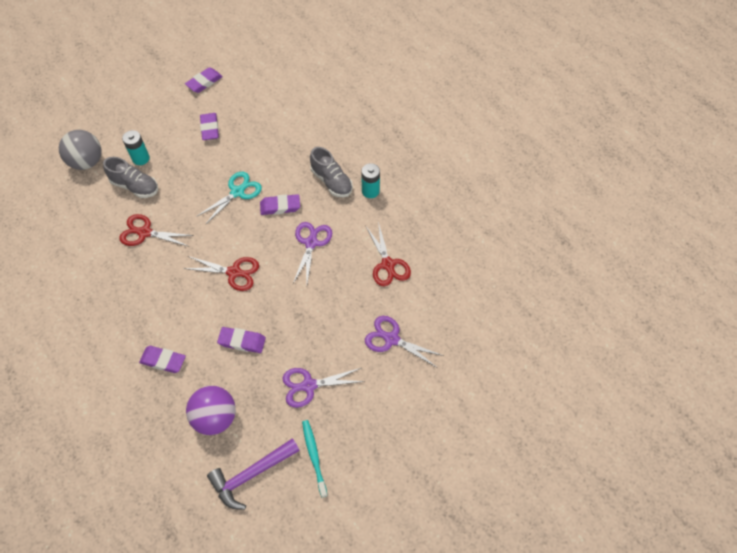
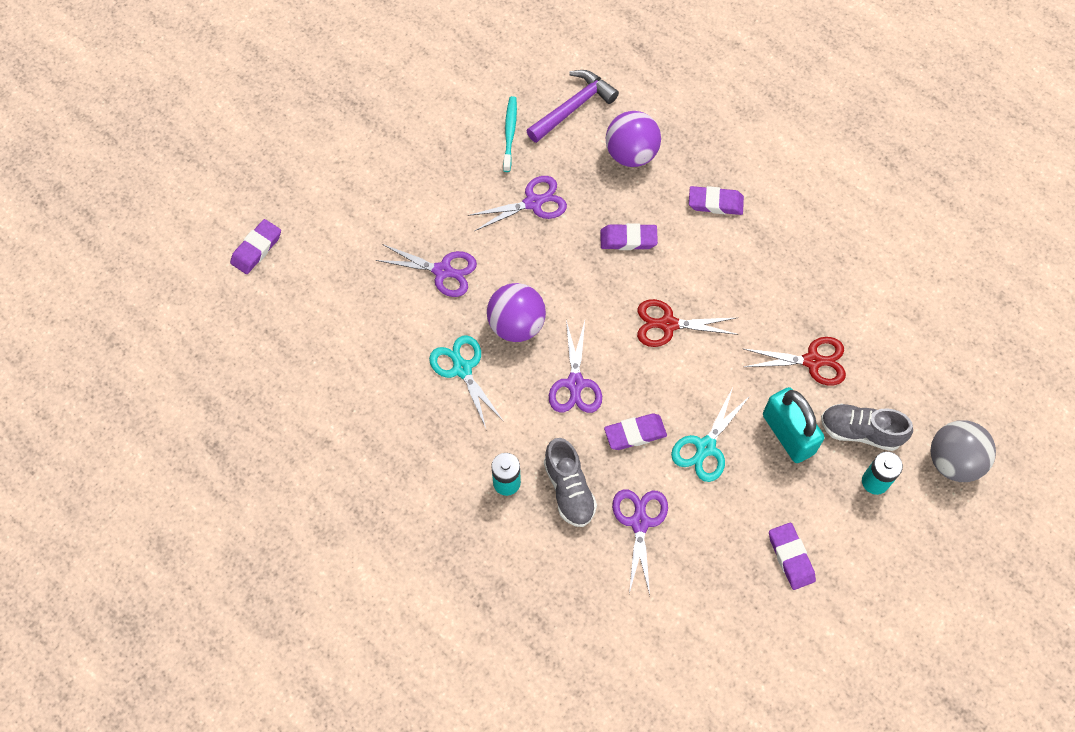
camera: 170 degrees right, 5 degrees up
purple eraser [185,67,223,93] -> purple eraser moved to [230,219,281,274]
turquoise toothbrush [302,420,328,497] -> turquoise toothbrush turned 150 degrees counterclockwise [503,96,517,172]
grey shoe [310,147,353,197] -> grey shoe turned 150 degrees counterclockwise [544,438,597,527]
red scissors [366,222,411,286] -> turquoise scissors [429,335,504,428]
none -> purple ball [487,283,546,342]
none -> purple scissors [612,489,668,595]
none -> turquoise padlock [763,387,824,463]

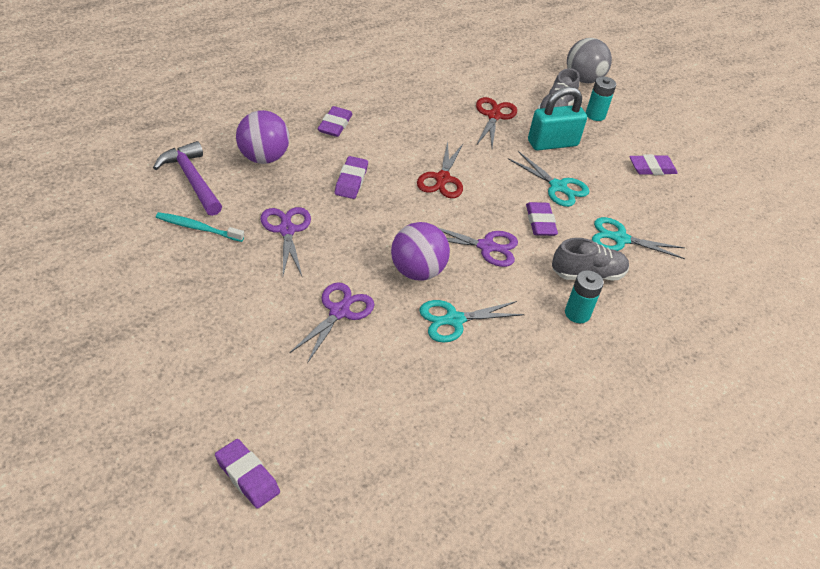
camera: 85 degrees left, 20 degrees down
purple scissors [612,489,668,595] -> turquoise scissors [592,217,685,259]

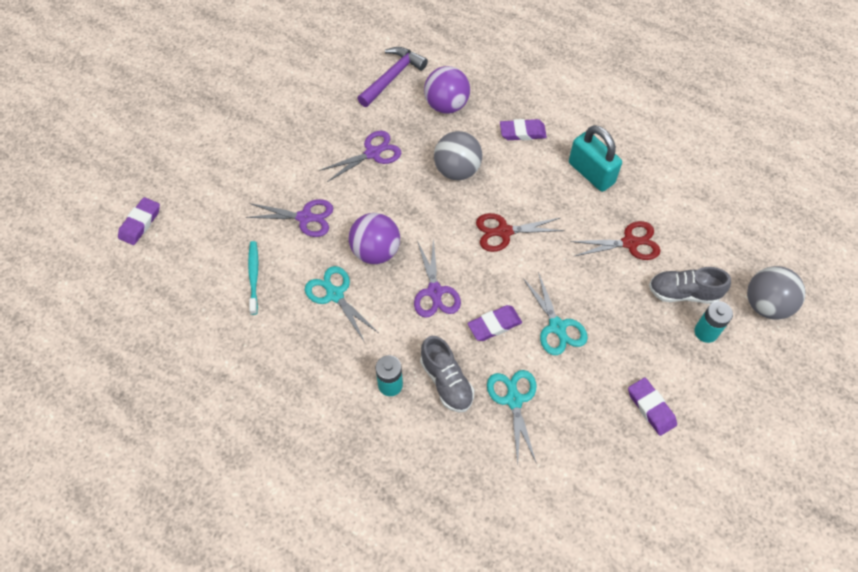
camera: 75 degrees right, 15 degrees up
turquoise toothbrush [156,212,244,242] -> turquoise toothbrush moved to [248,241,258,315]
purple eraser [335,156,368,199] -> grey ball [434,131,482,180]
turquoise scissors [508,151,590,207] -> turquoise scissors turned 45 degrees counterclockwise [523,272,588,355]
turquoise padlock [528,87,587,151] -> turquoise padlock moved to [569,125,622,192]

